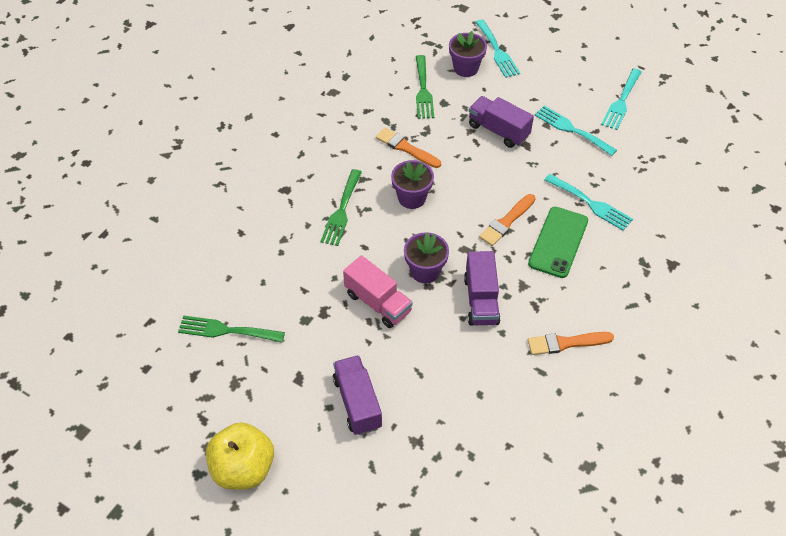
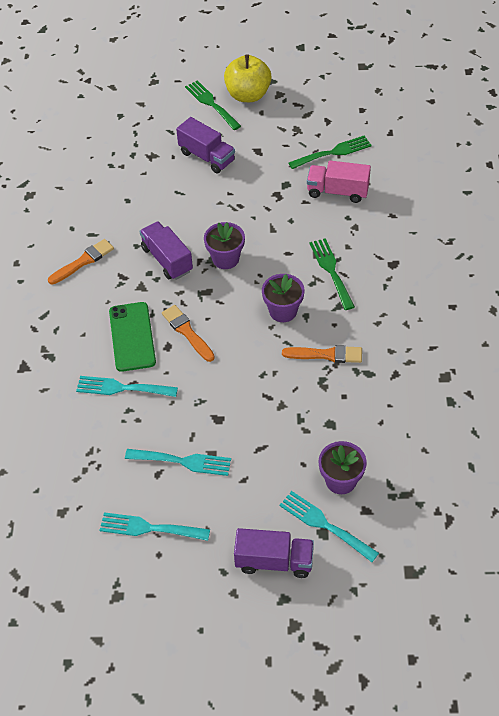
camera: 150 degrees right, 0 degrees up
pink truck [343,255,413,328] -> pink truck moved to [307,161,371,203]
green fork [416,55,434,119] -> green fork moved to [185,80,241,130]
purple truck [469,96,534,148] -> purple truck moved to [234,528,314,578]
orange brush [479,194,535,246] -> orange brush turned 45 degrees counterclockwise [162,305,215,362]
turquoise fork [601,68,642,130] -> turquoise fork turned 75 degrees counterclockwise [99,512,210,541]

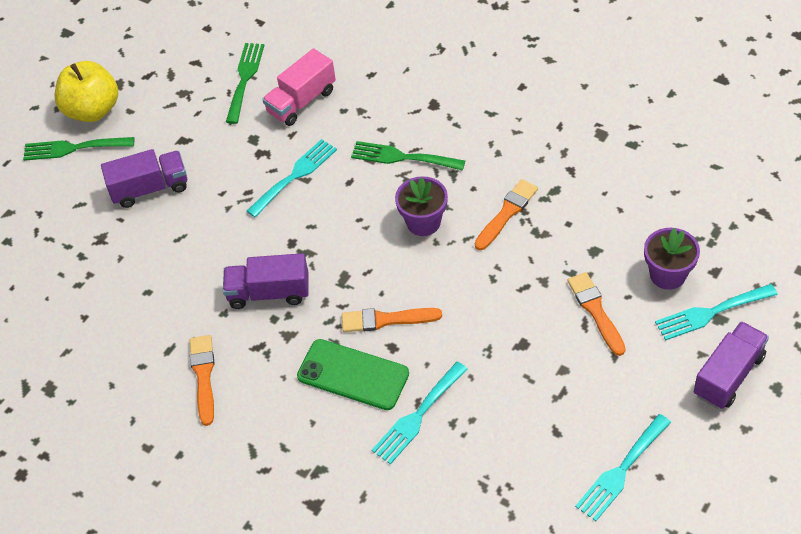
camera: 55 degrees left, 0 degrees up
turquoise fork [125,449,231,476] -> turquoise fork moved to [247,139,337,217]
purple flower pot [204,222,245,269] -> none
none -> orange brush [567,272,626,356]

